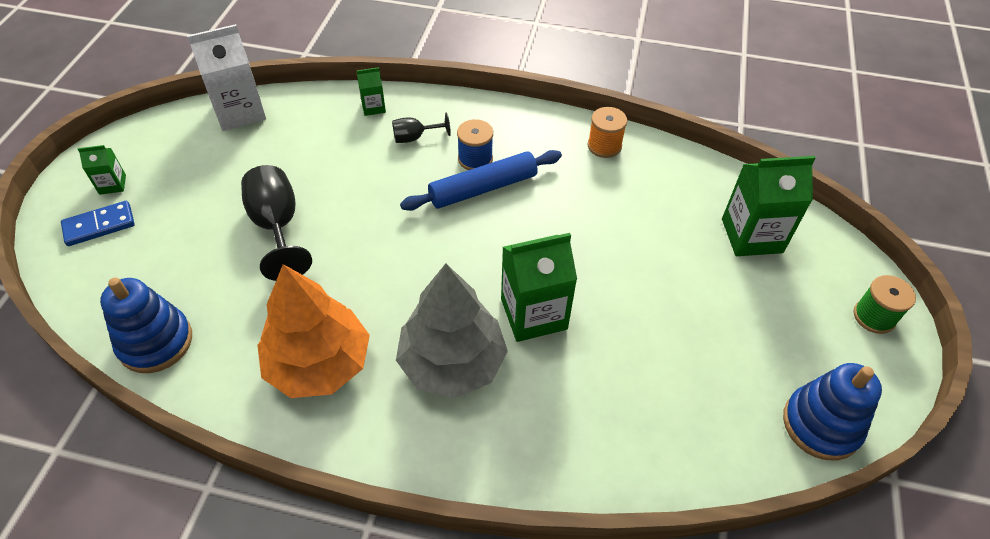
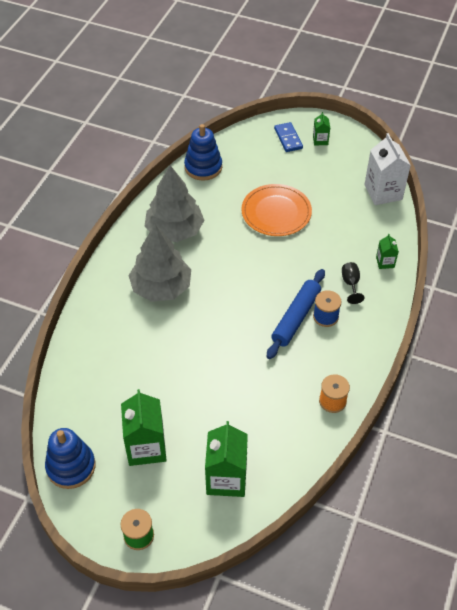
camera: 100 degrees right, 0 degrees up
black goblet [241,165,312,281] -> orange plate [241,184,312,236]
orange tree [257,264,370,398] -> grey tree [145,165,205,242]
blue rolling pin [400,150,562,211] -> blue rolling pin turned 45 degrees clockwise [267,269,325,359]
green carton [501,233,577,342] -> green carton moved to [121,389,167,466]

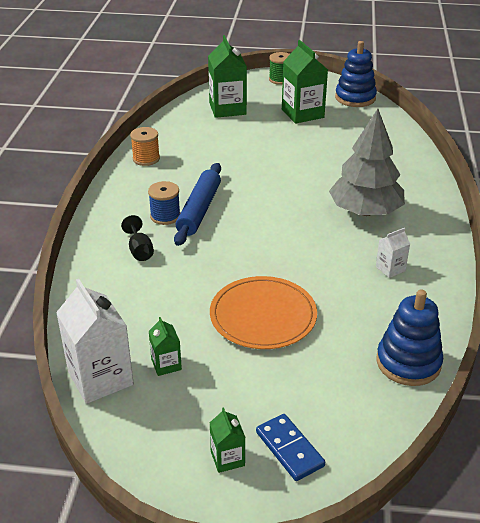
camera: 165 degrees right, 15 degrees down
grey tree [145,165,205,242] -> white carton [376,228,410,278]
green carton [376,234,399,269] -> green carton moved to [149,317,182,376]

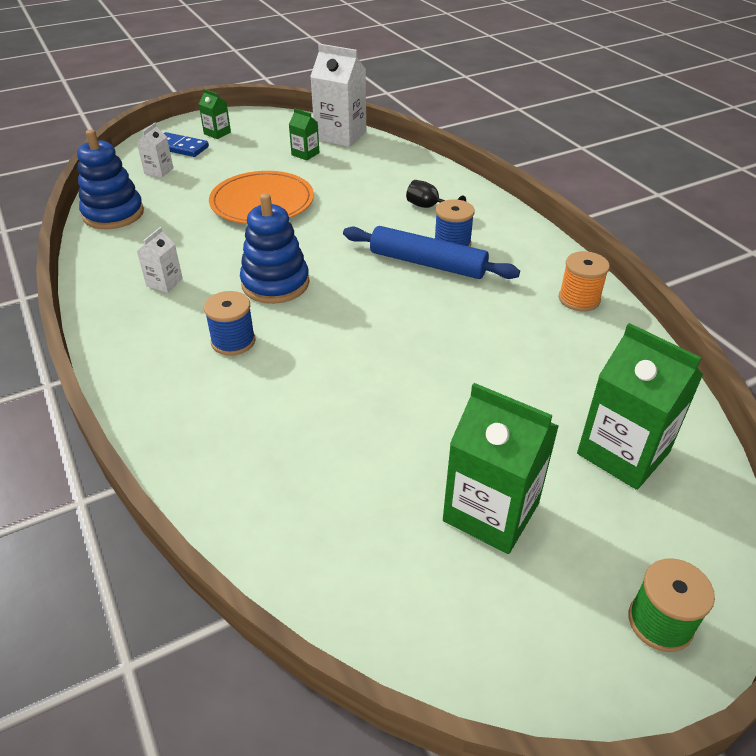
camera: 145 degrees right, 5 degrees up
blue rolling pin [174,163,221,246] -> blue rolling pin turned 45 degrees counterclockwise [343,226,520,279]
grey tree [329,109,405,216] -> blue spool [204,291,255,356]
blue stacking toy [335,41,377,107] -> blue stacking toy moved to [240,193,309,304]
none -> white carton [137,123,173,177]

